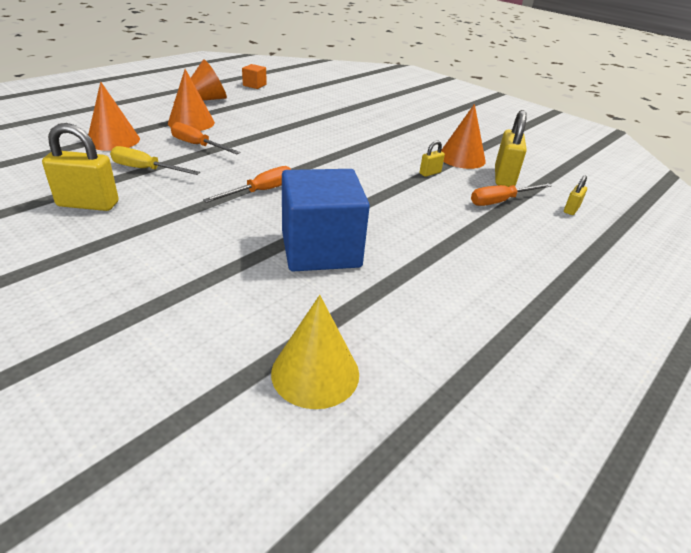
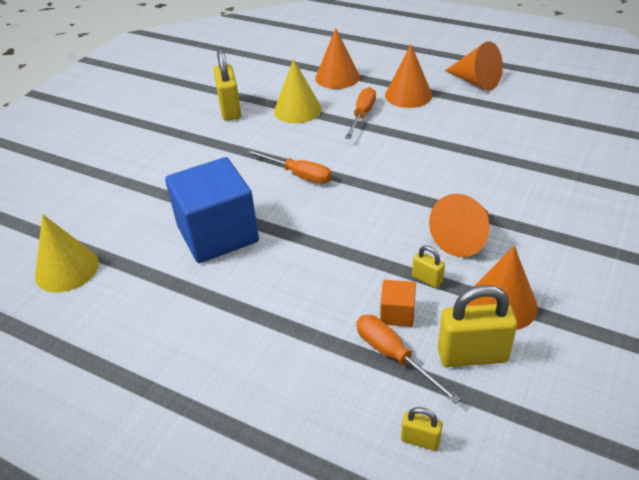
camera: 80 degrees right, 5 degrees up
yellow screwdriver [110,146,200,175] -> yellow cone [274,59,322,123]
orange cube [242,64,267,89] -> orange cube moved to [380,280,416,327]
none -> orange cone [429,194,490,257]

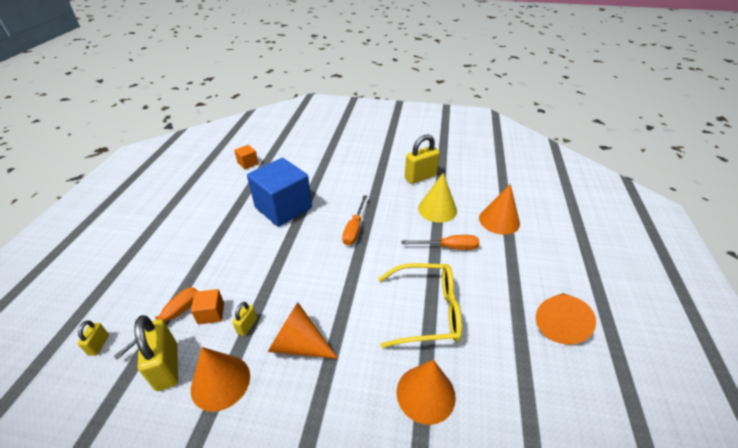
camera: 70 degrees right, 0 degrees up
yellow cone [35,214,99,292] -> orange cube [234,145,259,169]
orange cone [385,45,432,108] -> orange cone moved to [397,360,456,425]
none -> yellow glasses [378,263,462,348]

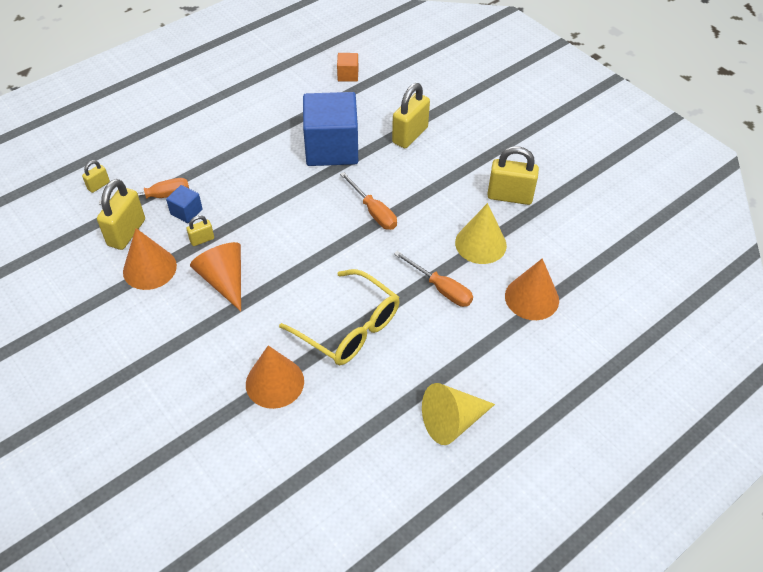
camera: 40 degrees right, 10 degrees up
orange cube [191,289,224,324] -> blue cube [166,185,203,223]
orange screwdriver [342,195,367,246] -> orange screwdriver turned 90 degrees counterclockwise [340,172,397,230]
orange cone [536,293,596,344] -> yellow cone [422,383,495,445]
none -> yellow padlock [392,83,430,148]

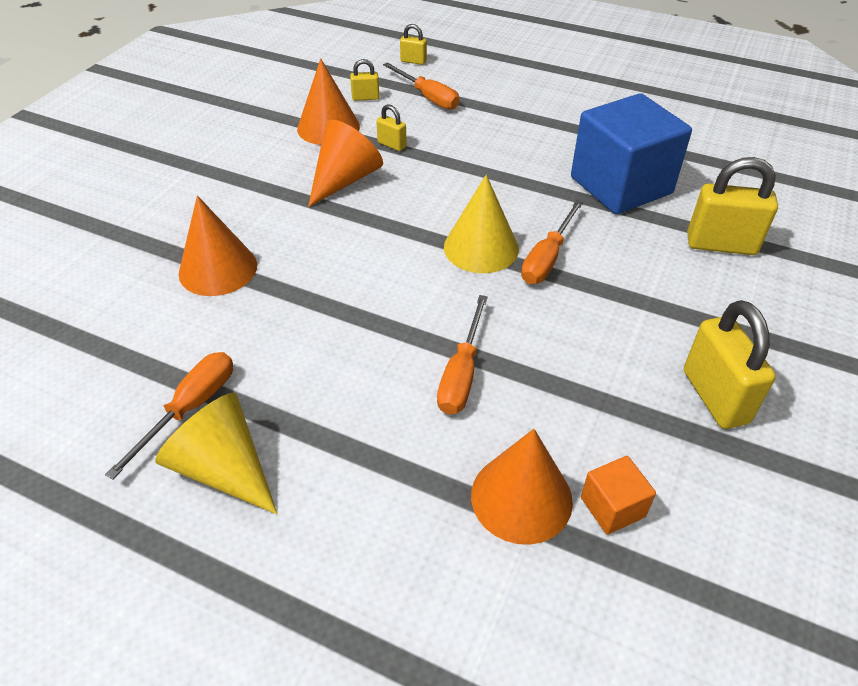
camera: 65 degrees right, 5 degrees down
yellow padlock [97,179,145,250] -> yellow padlock [350,59,379,101], size x0.50
blue cube [166,185,203,223] -> none
yellow glasses [279,269,400,365] -> none
orange cube [337,53,358,82] -> orange cube moved to [581,456,656,535]
yellow cone [455,203,507,264] -> yellow cone moved to [444,175,519,273]
none -> orange screwdriver [105,352,233,479]

